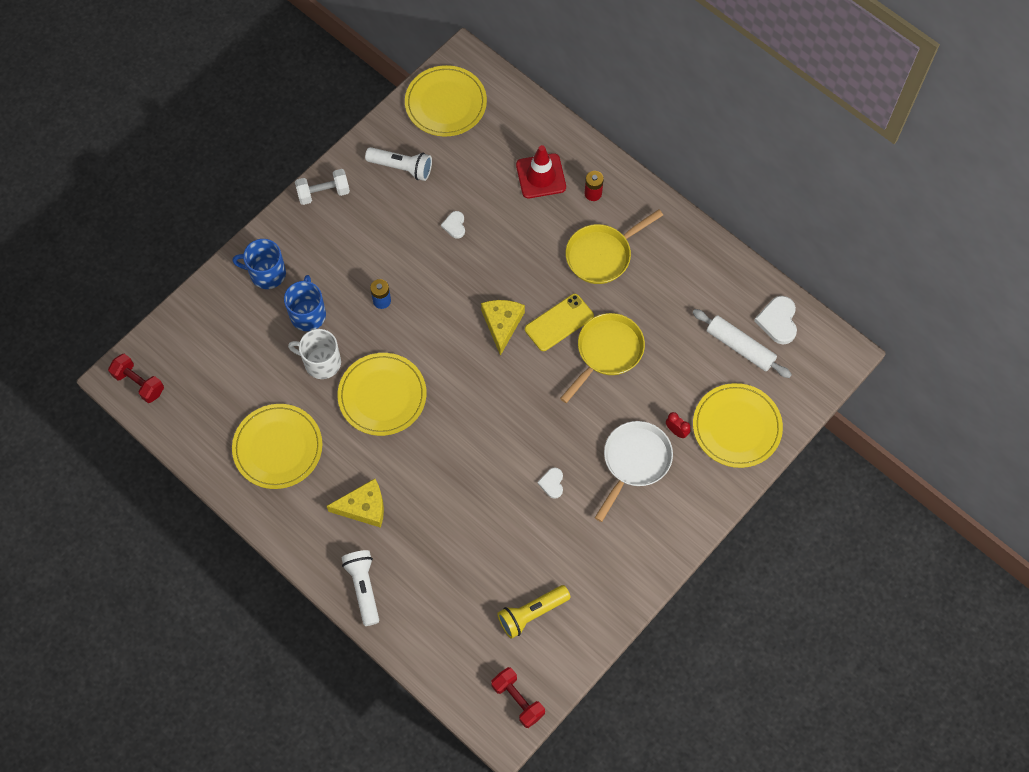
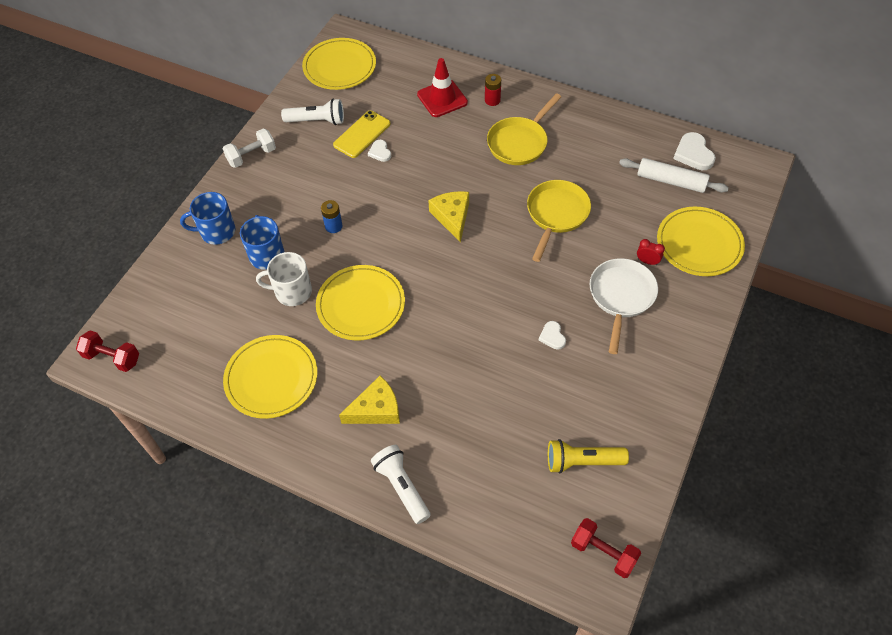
camera: 15 degrees left, 10 degrees down
yellow flashlight [497,585,571,639] -> yellow flashlight turned 45 degrees clockwise [548,439,629,473]
yellow phone [525,294,594,351] -> yellow phone moved to [333,111,391,158]

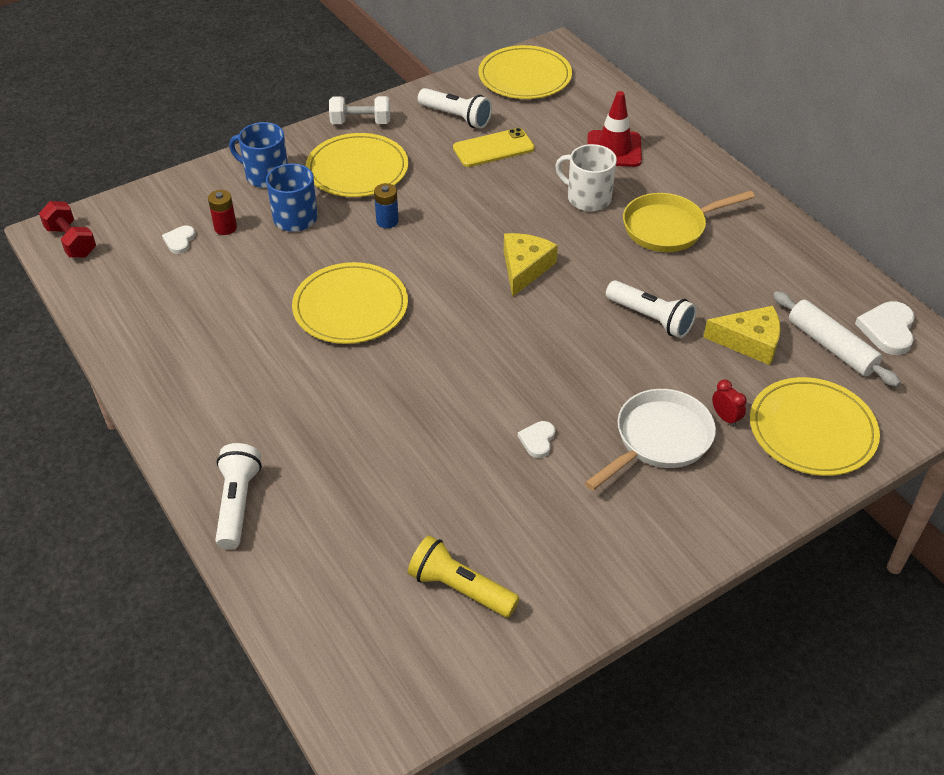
camera: 30 degrees right, 10 degrees down
yellow plate [223,335,317,419] -> yellow plate moved to [306,133,408,197]
white mug [256,252,312,306] -> white mug moved to [555,144,617,211]
yellow cheese [339,375,400,424] -> yellow cheese moved to [703,306,780,365]
white heart [368,140,391,162] -> white heart moved to [162,226,196,254]
red battery [485,74,501,106] -> red battery moved to [208,190,237,235]
yellow pan [527,180,591,262] -> white flashlight [606,280,697,338]
red dumbbell [571,518,641,578] -> none

